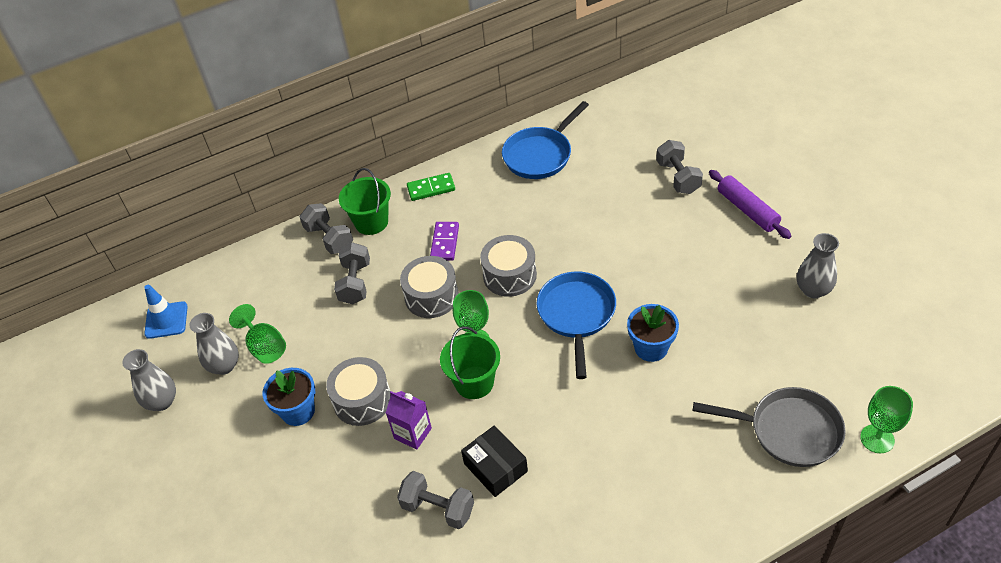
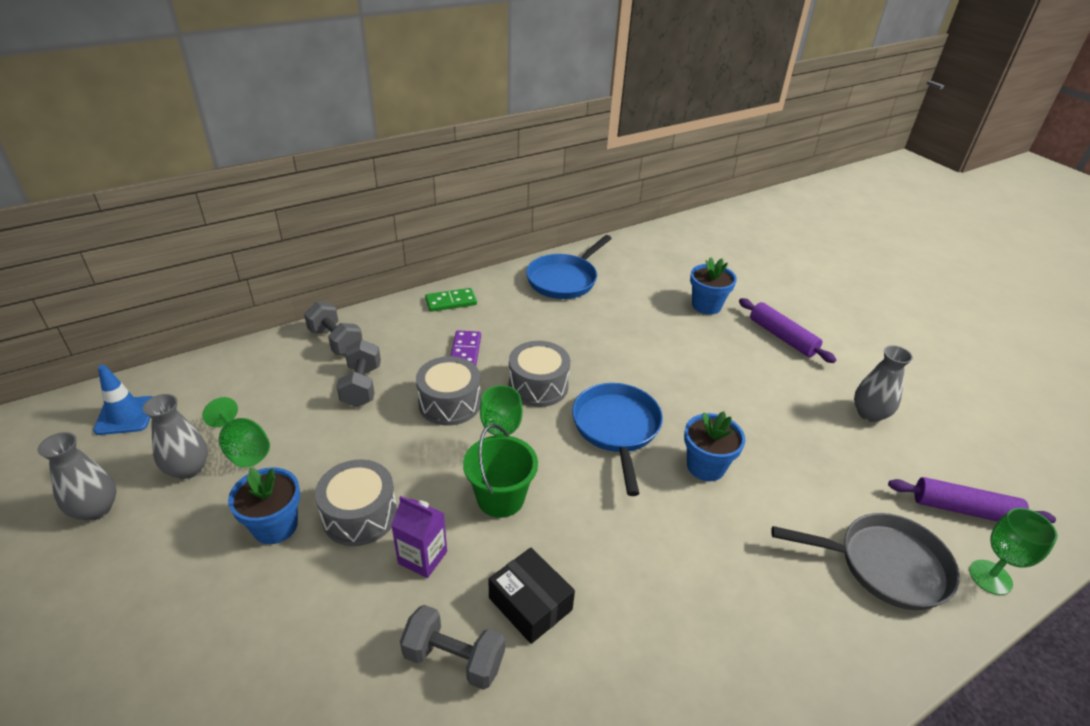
camera: 10 degrees left, 10 degrees down
green bucket [339,168,391,235] -> none
grey dumbbell [656,140,703,194] -> blue flower pot [690,257,737,315]
none -> purple rolling pin [888,477,1056,523]

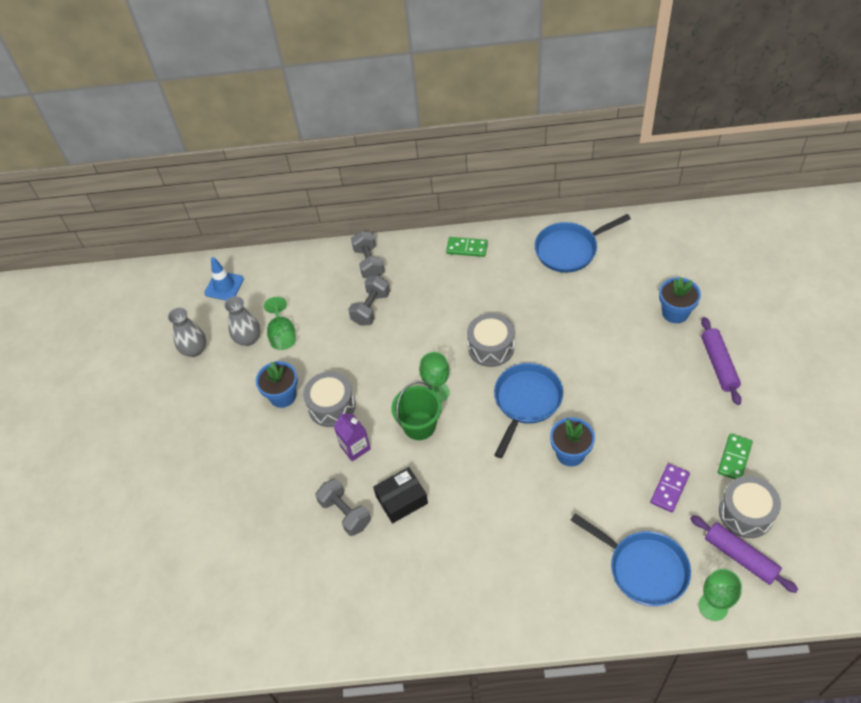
camera: 35 degrees right, 15 degrees up
grey drum [416,356,481,426] -> grey drum moved to [719,476,781,538]
purple domino [451,330,481,365] -> purple domino moved to [650,463,690,512]
black box [488,548,575,644] -> black box turned 75 degrees clockwise [373,467,428,523]
grey pan [771,513,960,610] -> blue pan [571,513,691,606]
grey vase [854,345,913,422] -> green domino [718,433,753,479]

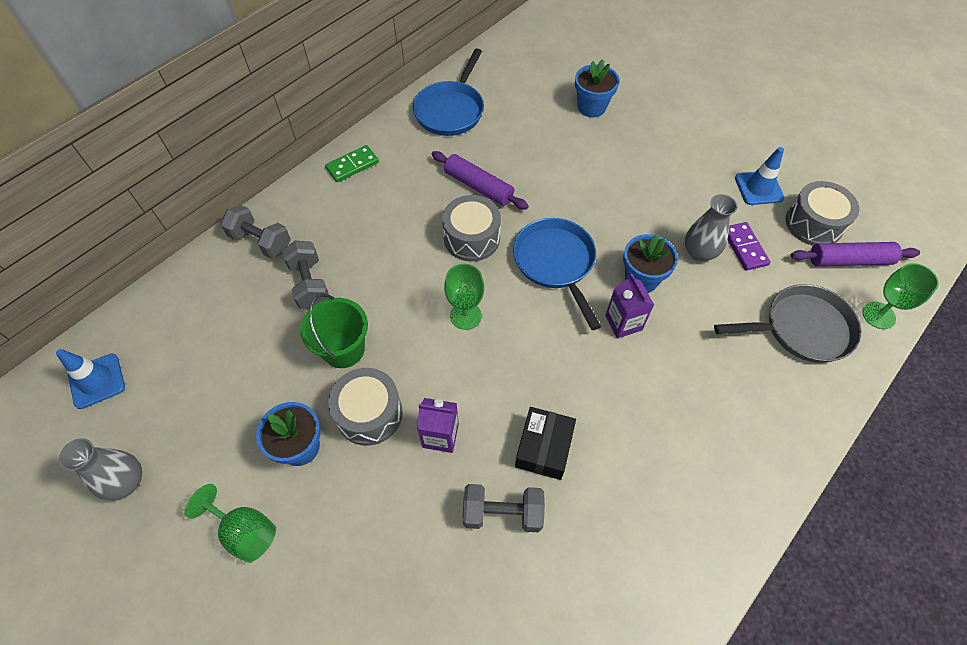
camera: 50 degrees left, 5 degrees up
grey vase [224,296,260,346] -> grey vase moved to [685,194,737,261]
green goblet [264,297,296,350] -> green goblet moved to [185,484,276,563]
green bucket [391,381,442,440] -> green bucket moved to [300,294,368,368]
blue pan [571,513,691,606] -> grey pan [714,284,861,363]
purple rolling pin [701,317,741,405] -> purple rolling pin moved to [432,151,529,210]
green domino [718,433,753,479] -> blue traffic cone [735,147,784,205]
none -> purple carton [605,274,654,338]

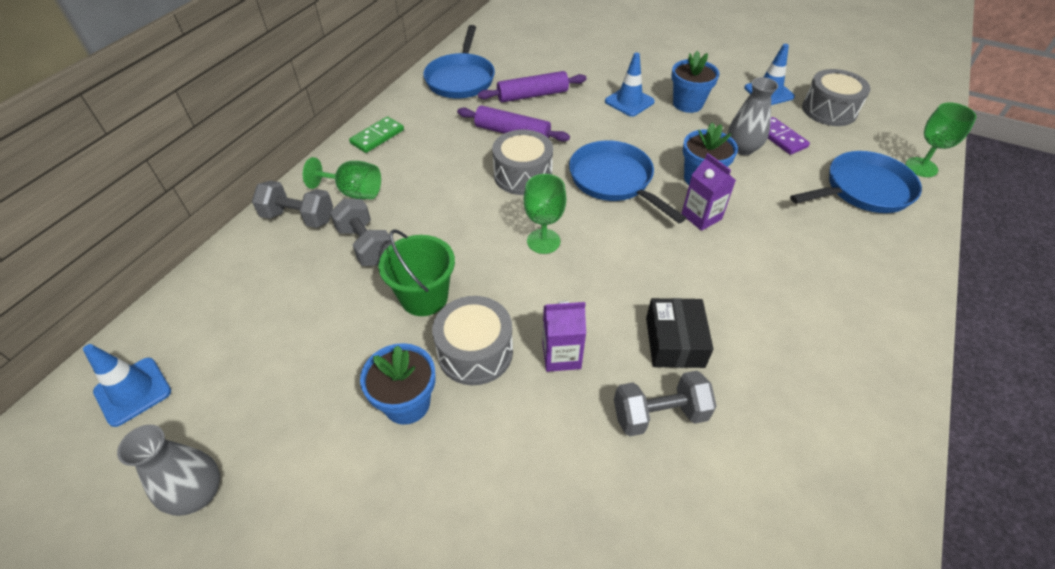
camera: 15 degrees left, 10 degrees down
green goblet [185,484,276,563] -> green goblet moved to [303,157,381,199]
blue flower pot [575,59,620,117] -> blue flower pot moved to [671,51,719,113]
grey pan [714,284,861,363] -> blue pan [790,151,922,213]
purple rolling pin [791,242,920,266] -> purple rolling pin moved to [478,71,586,102]
none -> blue traffic cone [605,52,655,117]

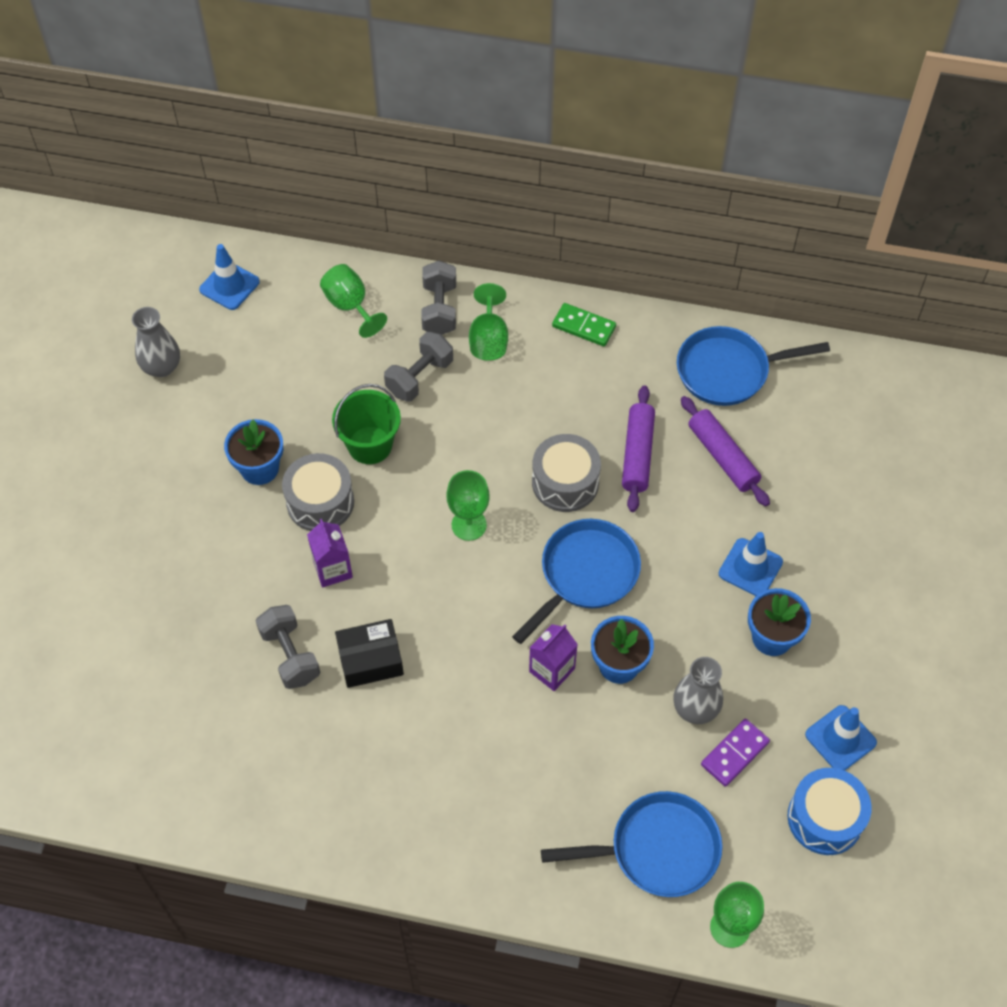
camera: 75 degrees right, 10 degrees up
blue pan [790,151,922,213] -> blue pan turned 60 degrees counterclockwise [541,791,723,897]
grey drum [802,69,871,126] -> blue drum [787,768,872,855]
none -> green goblet [320,264,387,338]

